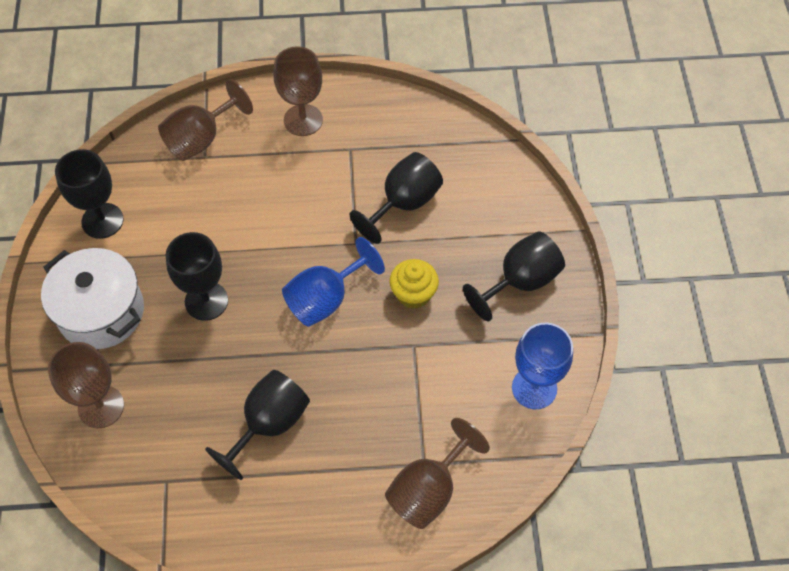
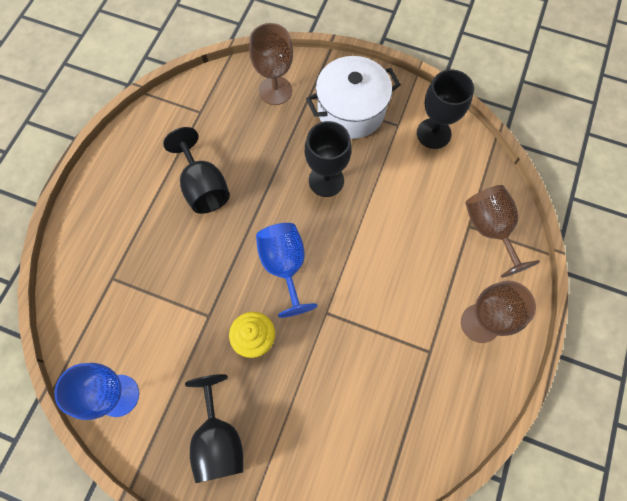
camera: 115 degrees right, 10 degrees up
black goblet [349,152,443,244] -> none
brown goblet [385,418,490,529] -> none

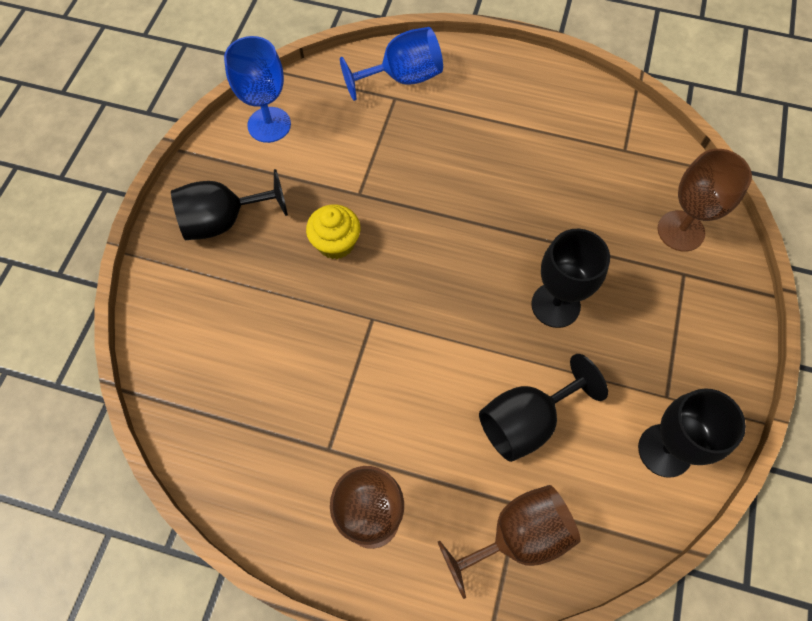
camera: 85 degrees right, 5 degrees down
black goblet [163,127,230,214] -> black goblet moved to [479,354,608,462]
blue goblet [256,223,317,318] -> blue goblet moved to [340,27,443,101]
white pot [306,56,401,139] -> none

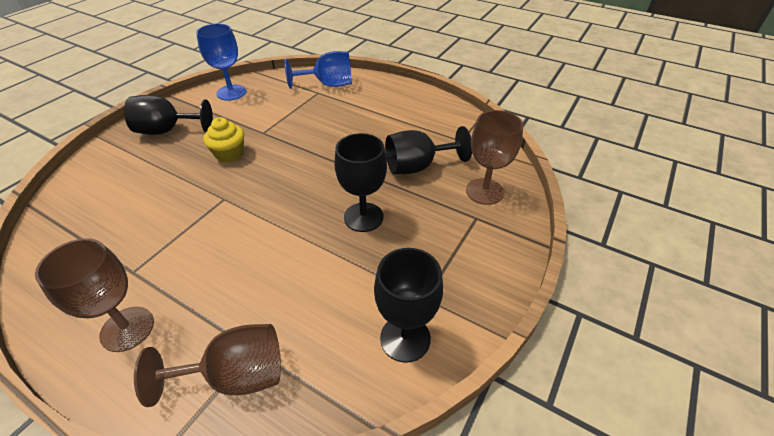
camera: 15 degrees right, 20 degrees down
black goblet [479,354,608,462] -> black goblet moved to [385,126,472,174]

